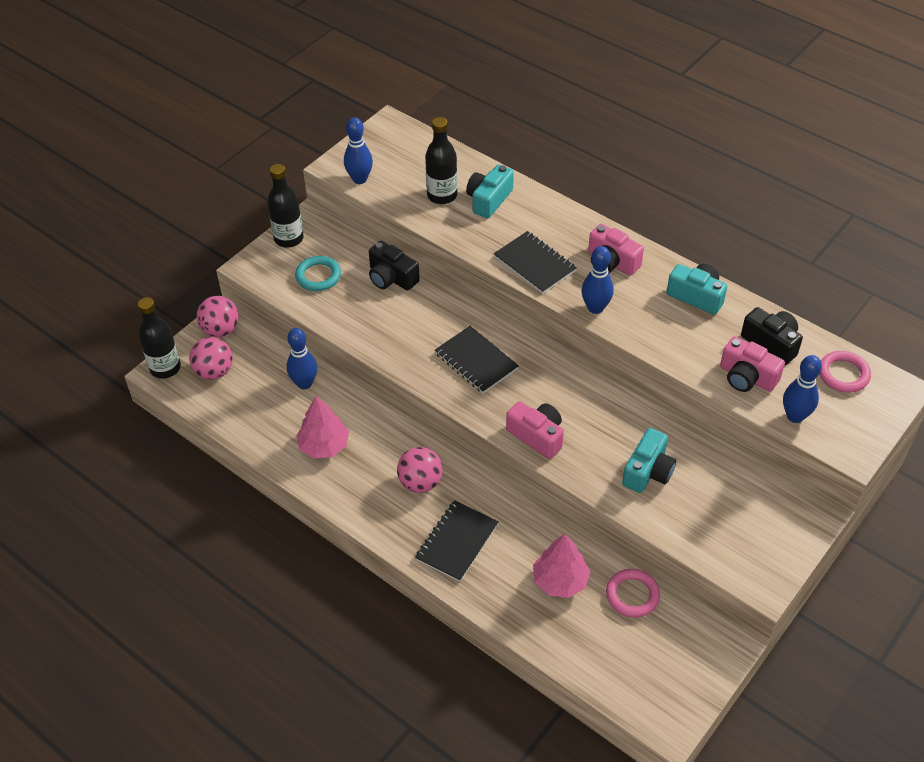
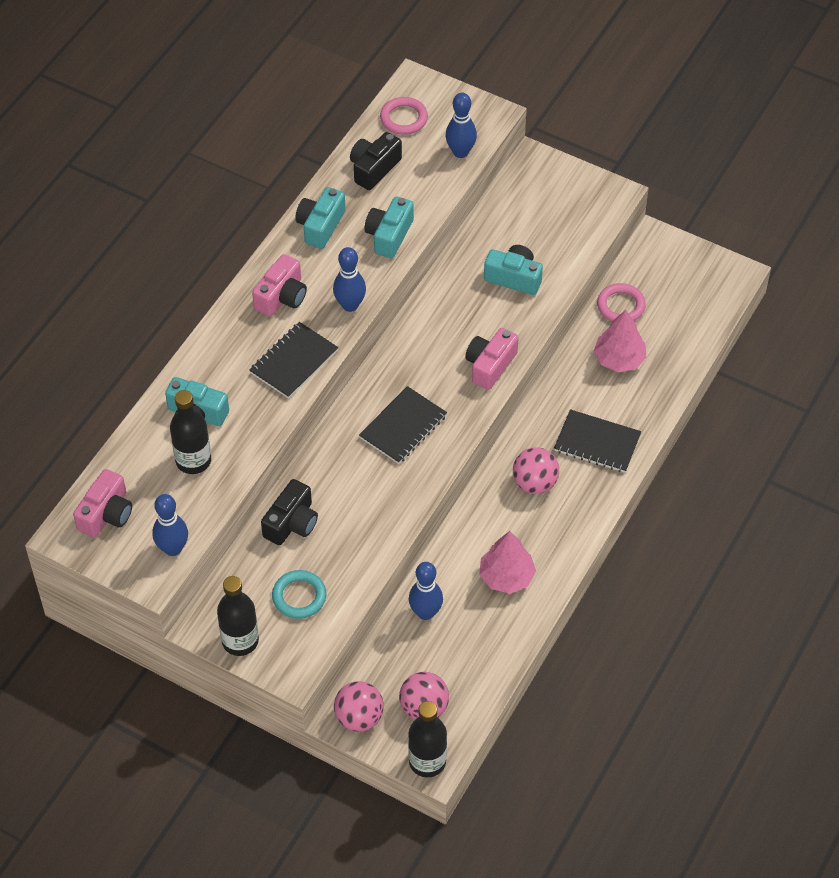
camera: 100 degrees left, 5 degrees up
pink camera [720,336,785,392] -> pink camera moved to [73,469,132,538]
none -> turquoise camera [365,196,414,258]

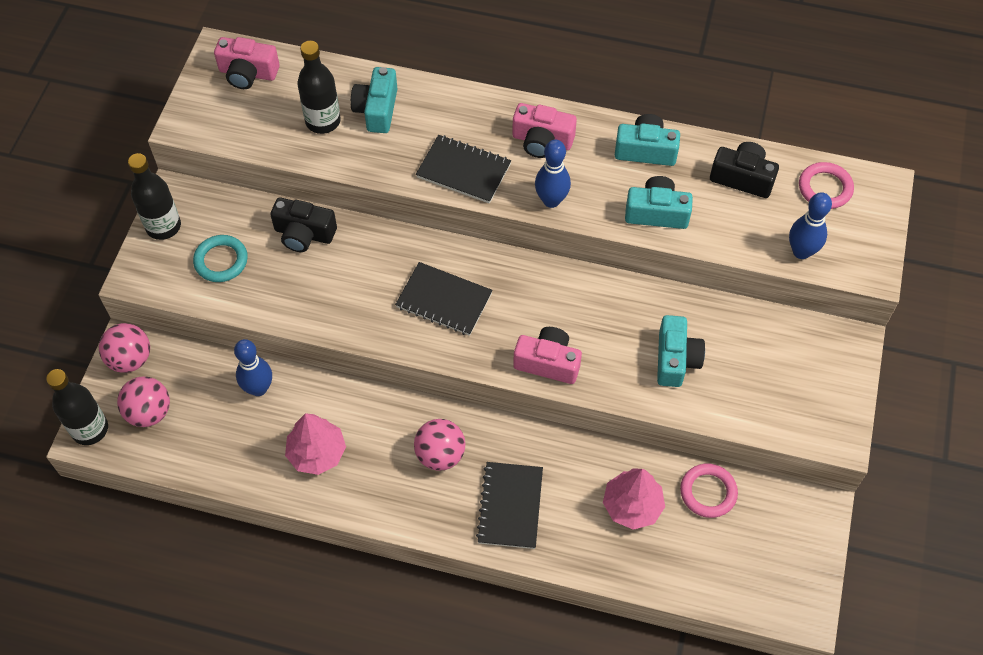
camera: 75 degrees right, 5 degrees up
blue bowling pin [152,494,188,556] -> none

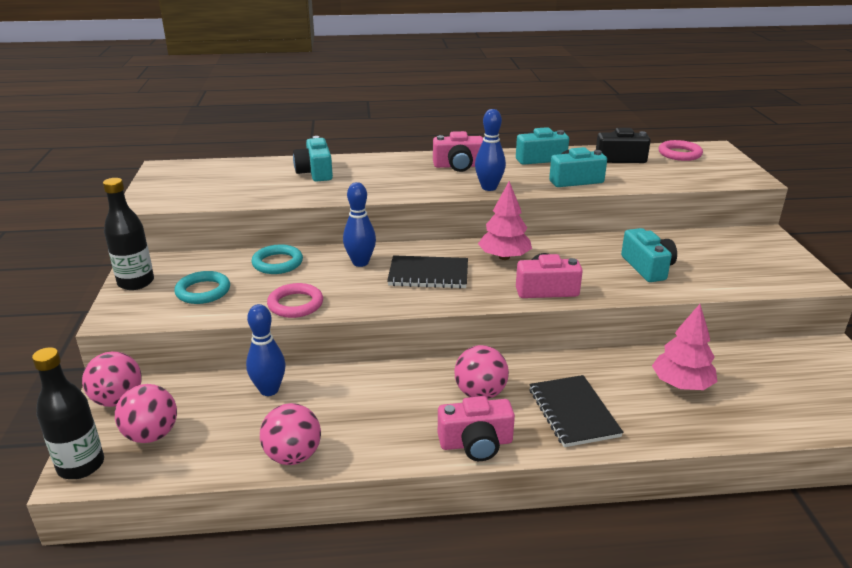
camera: 20 degrees left, 30 degrees down
pink camera [214,37,280,89] -> pink camera moved to [438,396,515,461]
black camera [270,198,337,252] -> turquoise ring [252,245,303,274]
pink tree [285,413,346,475] -> pink tree moved to [478,181,532,260]
black bottle [297,41,341,134] -> none
black notebook [416,135,511,204] -> none
pink ring [680,464,738,518] -> pink ring moved to [267,283,323,318]
blue bowling pin [789,192,832,259] -> blue bowling pin moved to [343,182,376,267]
none -> pink ball [260,403,321,465]

